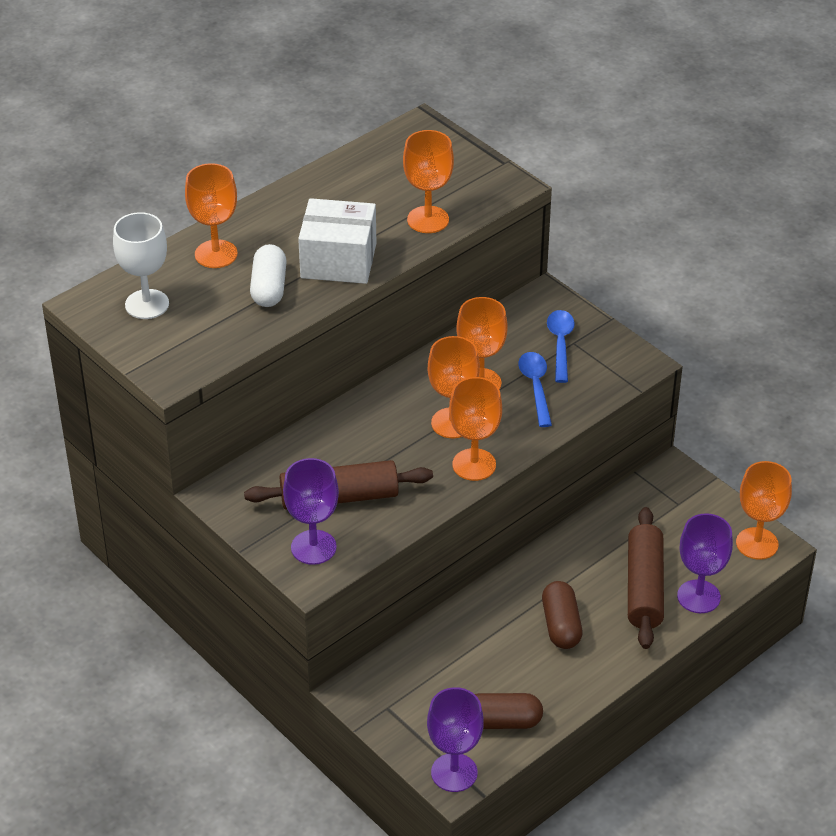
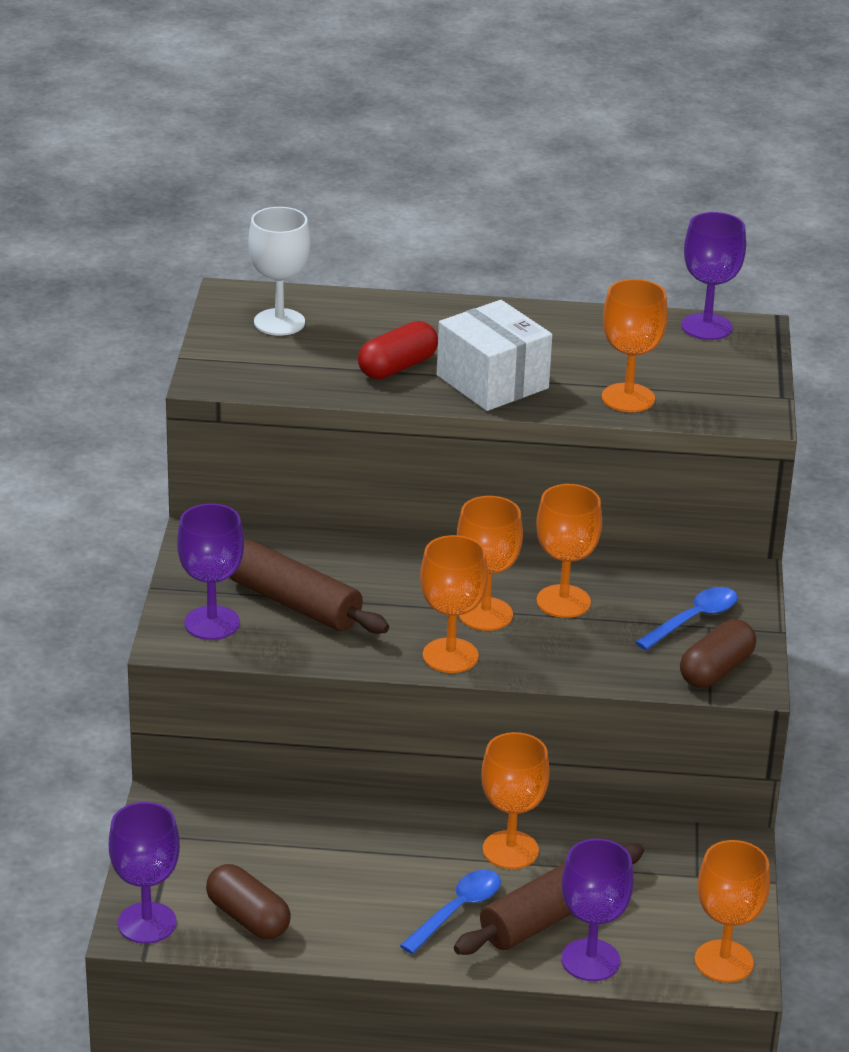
camera: 45 degrees right, 10 degrees down
orange goblet [185,163,238,268] -> orange goblet moved to [481,732,549,869]
white capsule [250,244,287,307] -> red capsule [358,321,438,379]
blue spoon [518,352,552,427] -> blue spoon moved to [400,870,501,954]
brown capsule [542,581,582,649] -> brown capsule moved to [680,619,756,688]
none -> purple goblet [681,212,746,340]

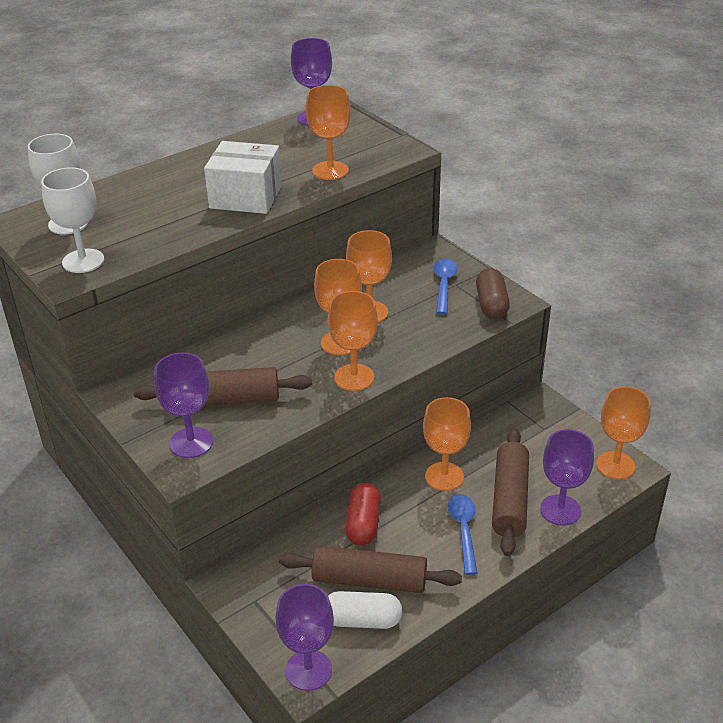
camera: 40 degrees left, 5 degrees up
brown capsule [206,864,291,939] -> white capsule [328,591,403,629]
red capsule [358,321,438,379] -> red capsule moved to [345,483,381,546]
none -> white goblet [41,167,104,273]
none -> brown rolling pin [279,546,462,593]

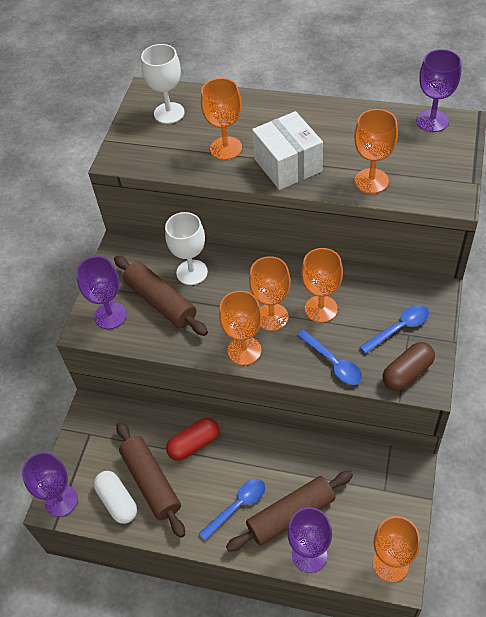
camera: 55 degrees right, 15 degrees up
white goblet [41,167,104,273] -> white goblet moved to [165,212,208,285]
orange goblet [423,397,471,491] -> orange goblet moved to [201,78,242,160]
none -> blue spoon [297,330,362,385]

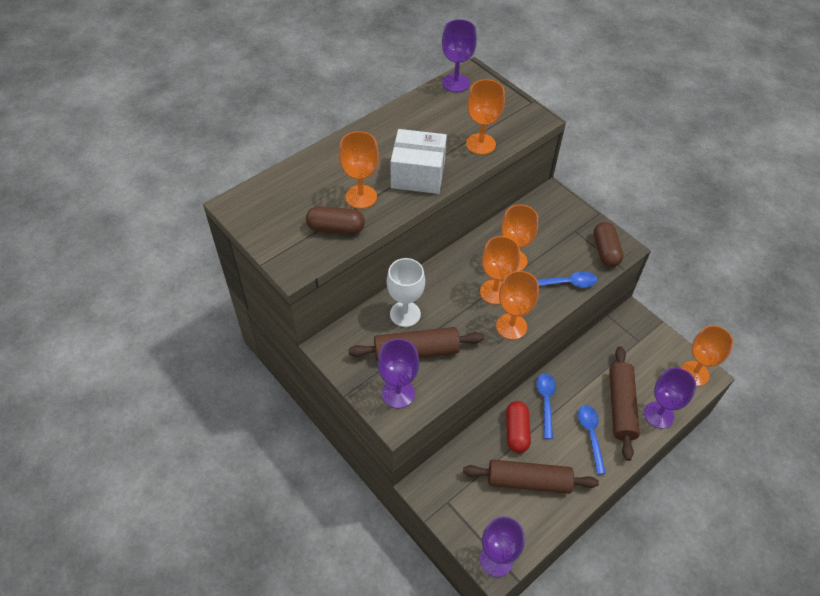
camera: 60 degrees left, 0 degrees up
white capsule [94,471,137,524] -> none
white goblet [141,44,185,124] -> none
blue spoon [360,305,429,354] -> blue spoon moved to [536,373,556,439]
none -> brown capsule [306,206,365,234]

